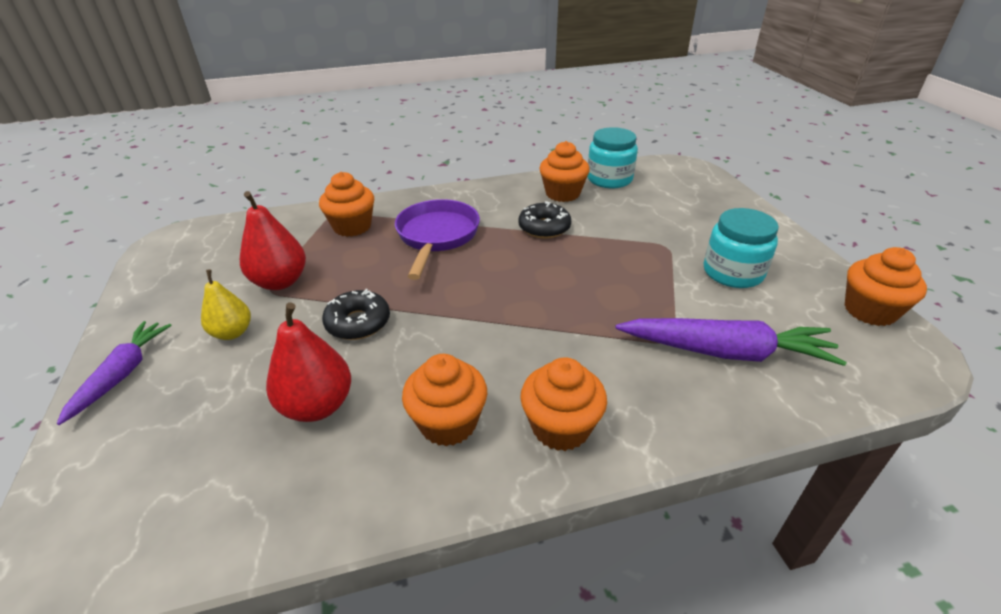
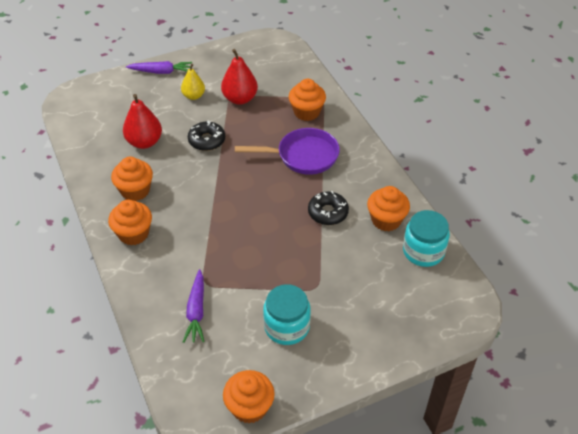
camera: 80 degrees right, 10 degrees up
purple carrot [616,318,847,366] -> purple carrot [183,269,205,343], size x0.64

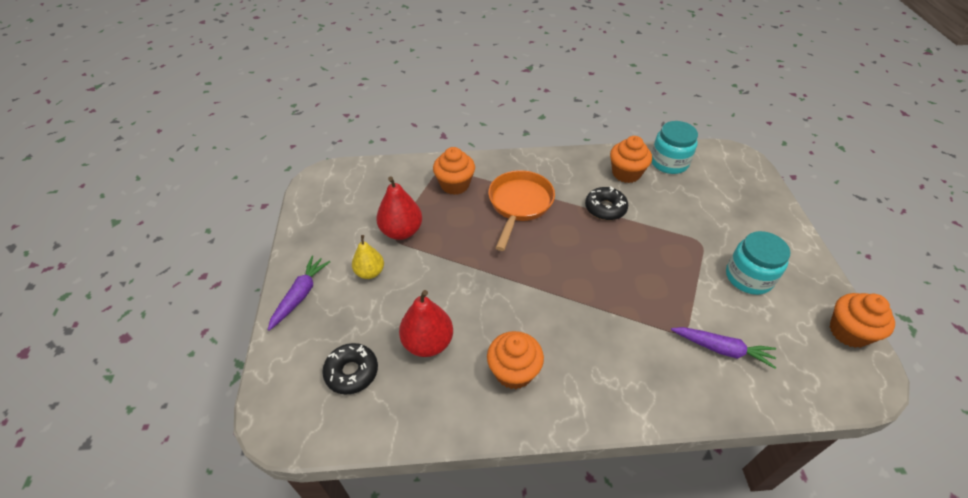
camera: 70 degrees left, 0 degrees up
orange cupcake [108,199,152,246] -> none
black donut [188,120,225,151] -> black donut moved to [322,343,378,395]
purple pan [235,128,340,175] -> orange pan [488,170,555,251]

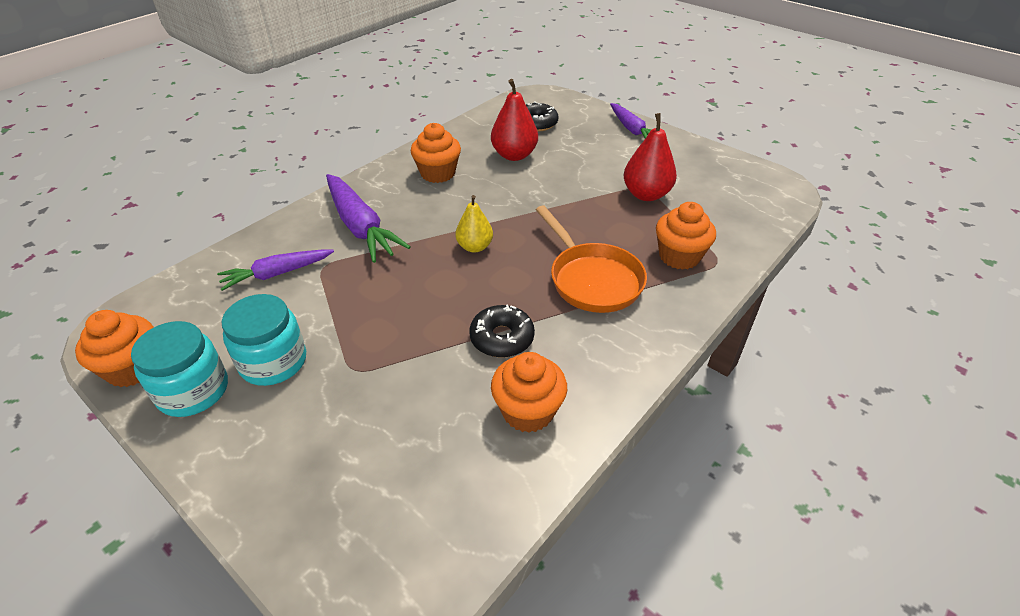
camera: 135 degrees right, 5 degrees down
yellow pear [352,235,384,279] -> yellow pear moved to [455,195,493,253]
turquoise jar [651,121,698,174] -> turquoise jar moved to [131,321,228,417]
none -> purple carrot [326,174,411,263]

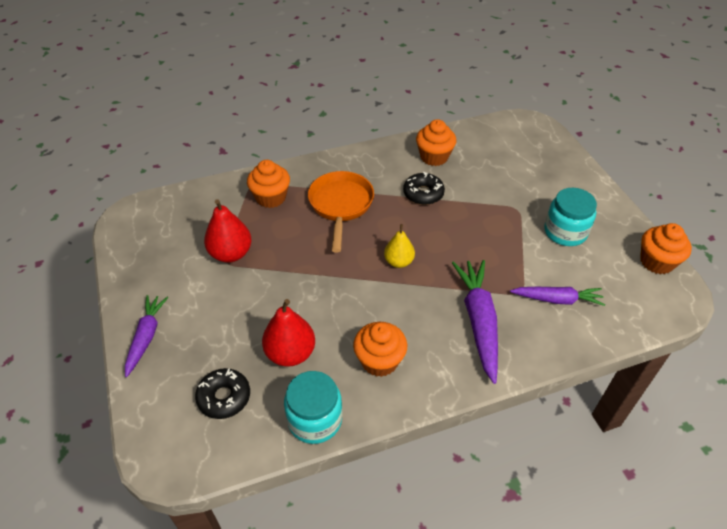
camera: 150 degrees left, 5 degrees up
turquoise jar [131,321,228,417] -> turquoise jar moved to [284,371,342,444]

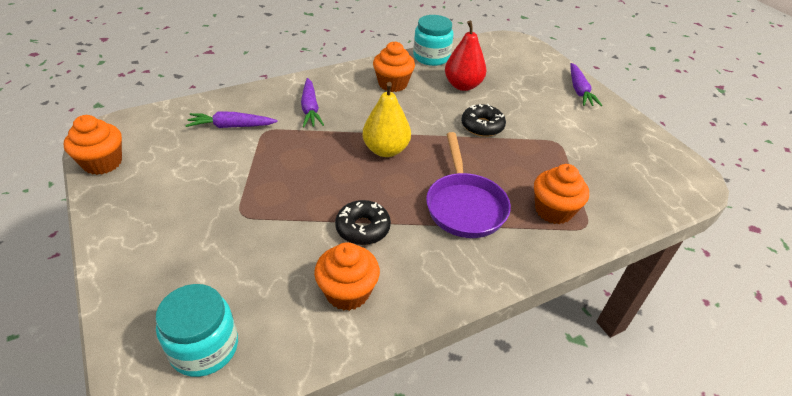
camera: 170 degrees right, 5 degrees down
black donut [195,368,250,419] -> black donut moved to [461,104,506,137]
red pear [204,199,252,263] -> none
orange pan [308,171,374,252] -> purple pan [426,132,511,238]
yellow pear [384,224,415,268] -> yellow pear [363,82,411,157], size x1.51
purple carrot [452,260,498,384] -> purple carrot [301,78,324,127], size x0.64
turquoise jar [544,188,597,246] -> turquoise jar moved to [156,284,238,377]

